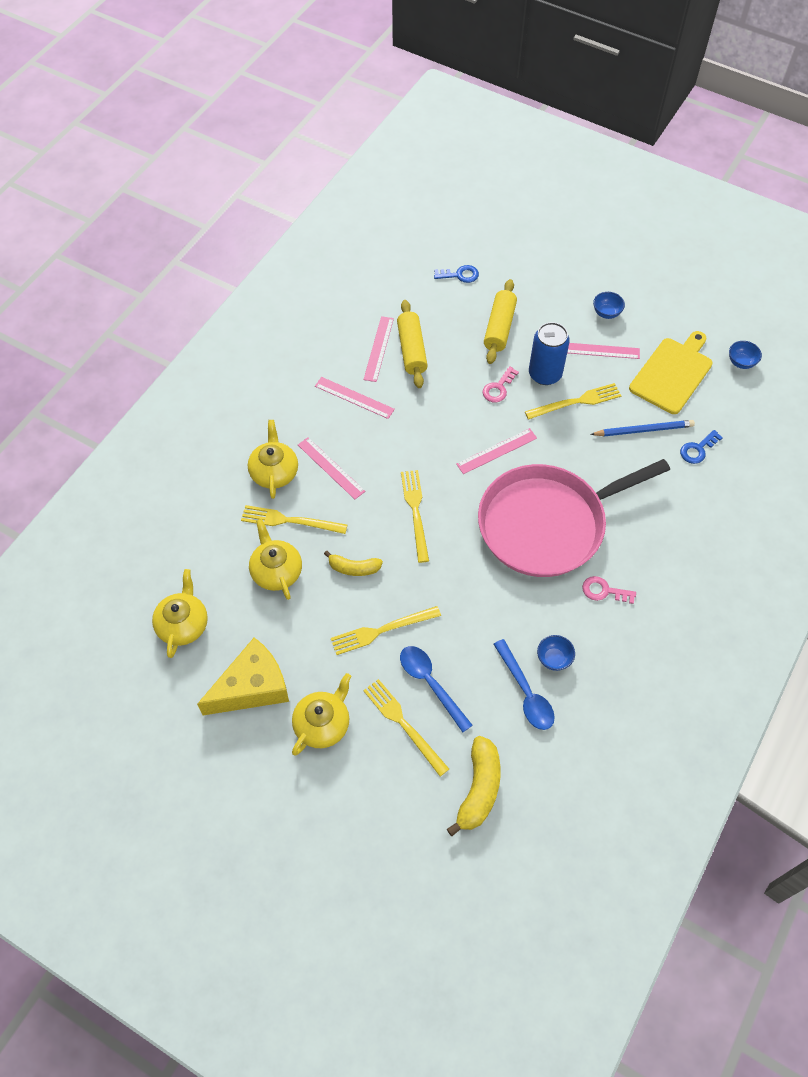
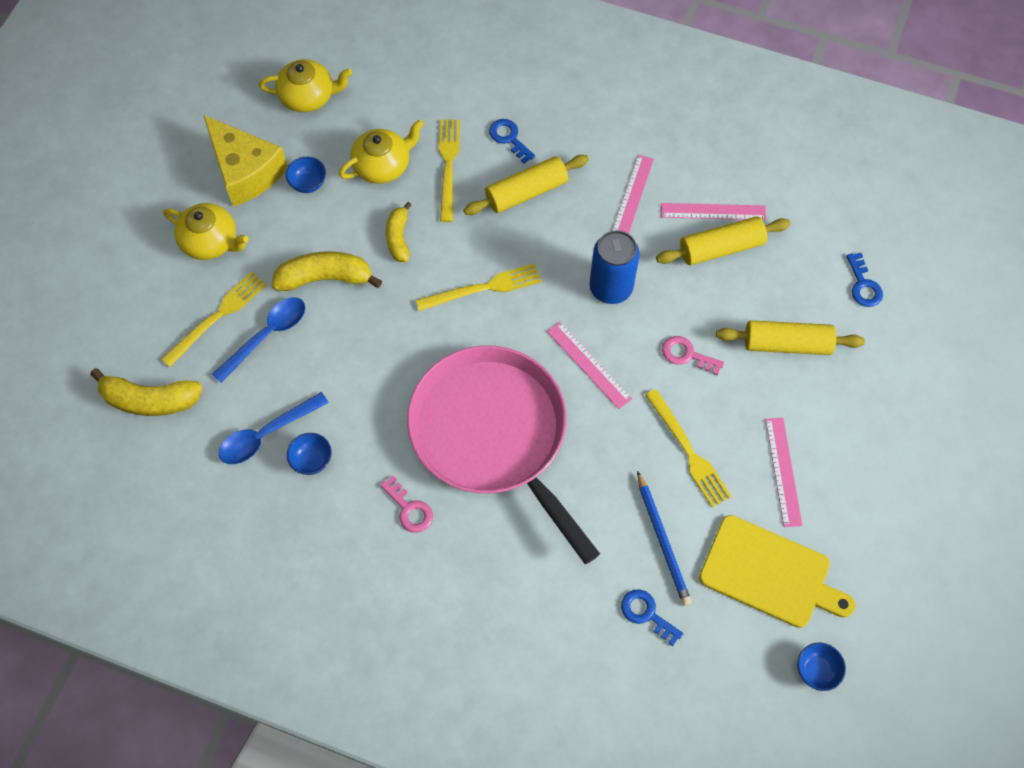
camera: 80 degrees right, 5 degrees up
yellow teapot [248,420,298,499] -> blue key [489,119,535,164]
pink ruler [298,437,365,499] -> yellow rolling pin [463,155,589,215]
yellow fork [331,606,441,655] -> yellow banana [271,251,382,291]
blue can [529,322,570,385] -> blue can moved to [589,230,640,304]
pink key [582,576,636,604] -> pink key turned 135 degrees clockwise [380,476,433,533]
blue bowl [593,292,625,319] -> blue bowl moved to [286,157,326,193]

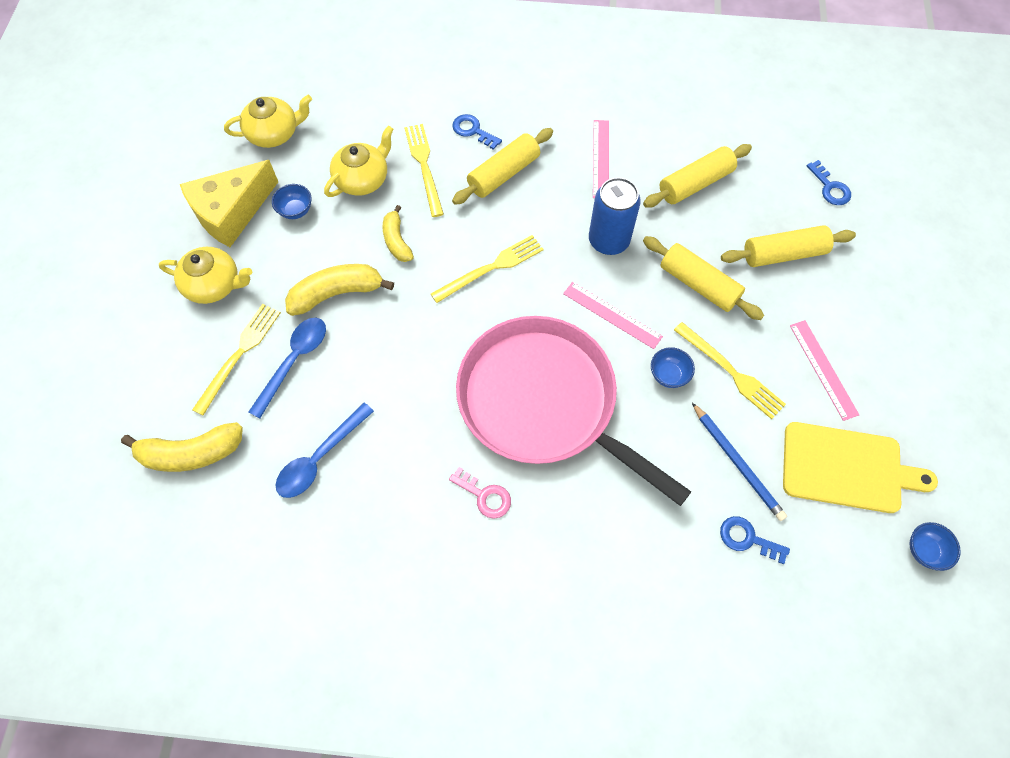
camera: 15 degrees left, 0 degrees up
yellow cheese [204,115,288,207] -> yellow cheese turned 105 degrees clockwise [180,160,278,247]
blue bowl [287,433,332,475] -> blue bowl moved to [651,347,695,388]
pink ruler [661,203,766,220] -> none
pink key [662,336,724,375] -> yellow rolling pin [643,236,764,320]

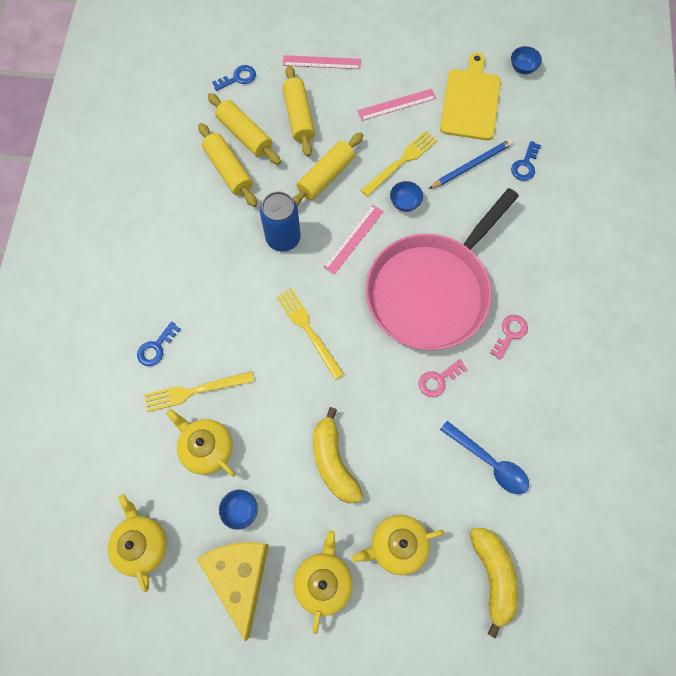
camera: 90 degrees left, 5 degrees up
yellow cheese [180,160,278,247] -> yellow cheese turned 150 degrees counterclockwise [197,542,269,641]
yellow fork [192,304,281,415] -> yellow teapot [352,515,444,575]
blue spoon [249,318,326,418] -> none
yellow banana [382,205,414,262] -> none
yellow rolling pin [452,128,553,205] -> yellow rolling pin moved to [207,93,281,165]
pink ruler [593,120,609,198] -> pink ruler moved to [283,55,361,69]
none -> pink key [419,359,467,397]

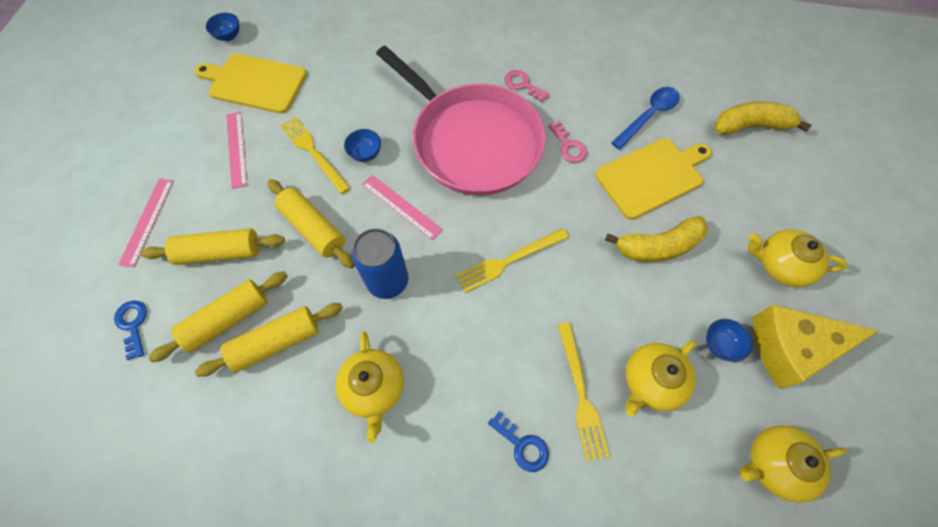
camera: 85 degrees left, 5 degrees down
yellow teapot [352,515,444,575] -> yellow teapot moved to [336,332,404,443]
blue pencil [429,139,513,189] -> none
blue key [511,141,541,181] -> none
none -> yellow cutting board [595,138,712,220]

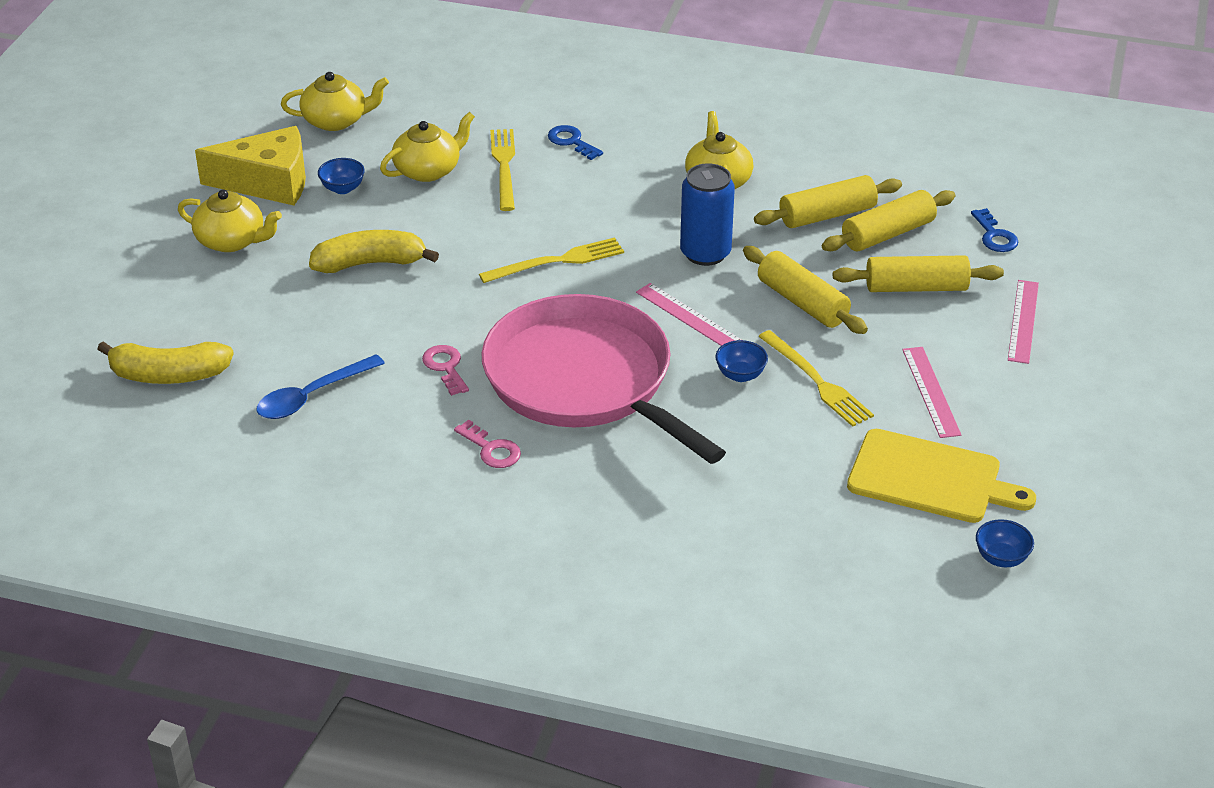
camera: 175 degrees left, 25 degrees down
yellow cutting board [595,138,712,220] -> none

